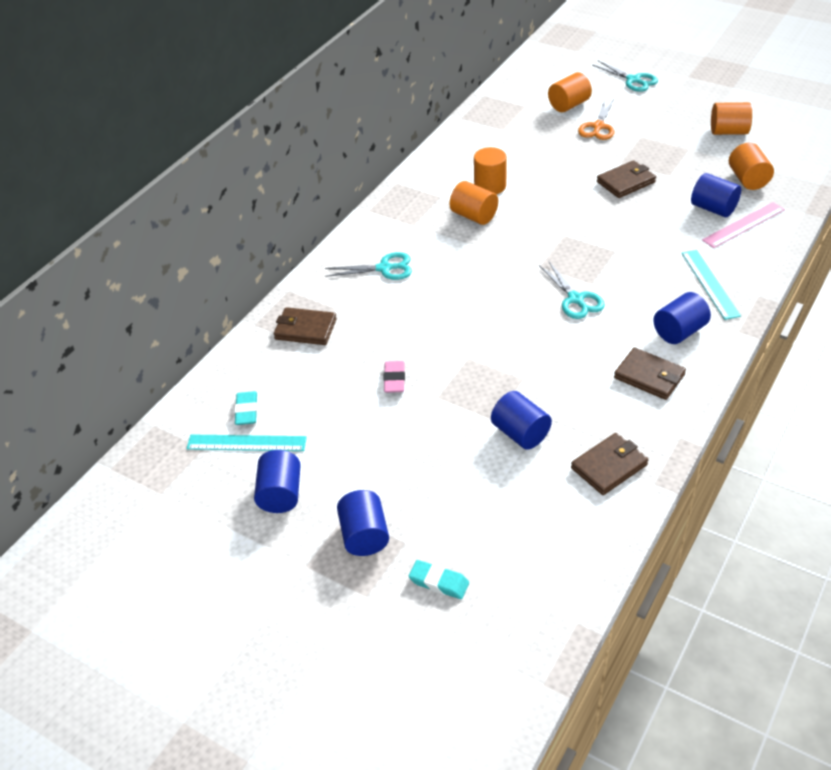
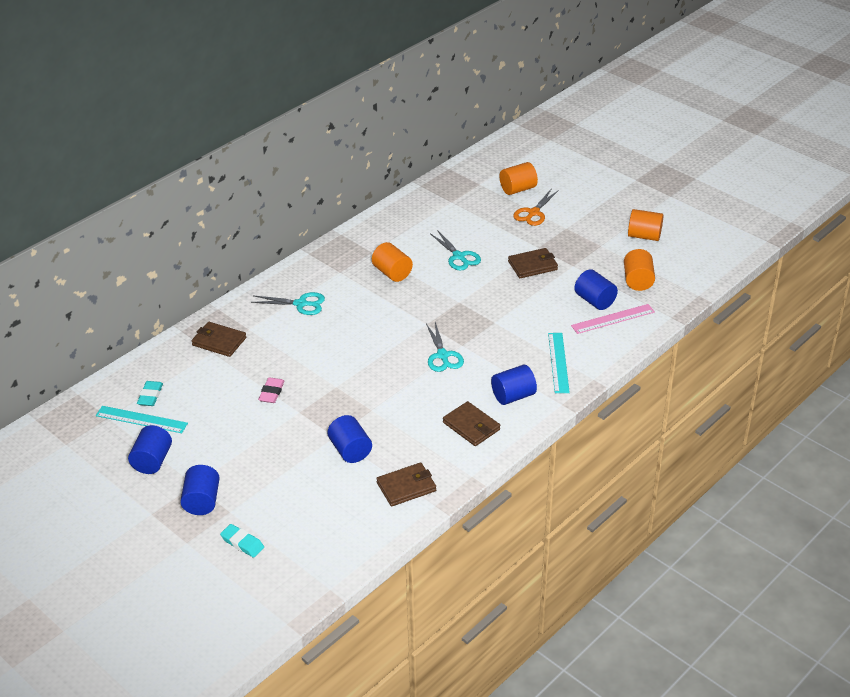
camera: 10 degrees right, 5 degrees down
orange cylinder [474,147,507,194] -> none
turquoise scissors [593,61,658,92] -> turquoise scissors moved to [431,230,481,270]

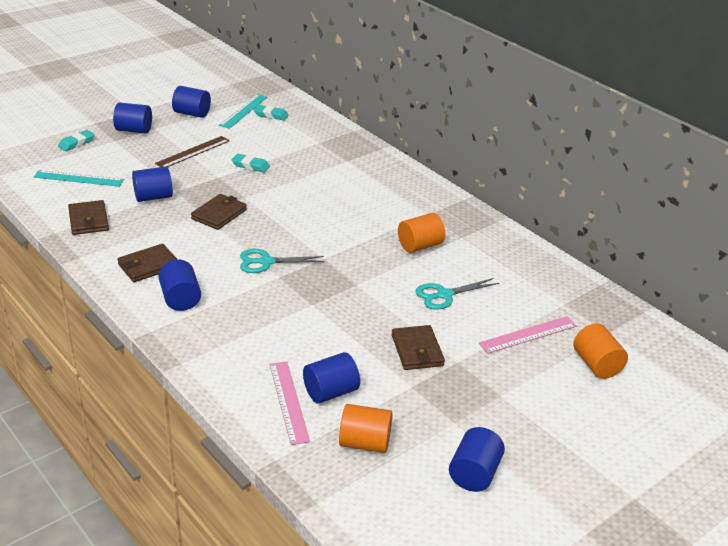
camera: 95 degrees right, 5 degrees down
brown wallet [192,322,246,357] -> brown wallet moved to [191,194,247,230]
turquoise scissors [251,292,325,315] -> none
pink eraser [258,377,285,403] -> turquoise eraser [232,154,270,173]
orange scissors [513,188,559,226] -> none
turquoise ruler [548,333,570,393] -> turquoise ruler moved to [34,170,124,187]
orange cylinder [628,209,663,241] -> blue cylinder [449,427,505,492]
none -> brown ruler [155,136,230,167]
none -> pink ruler [479,316,577,354]

